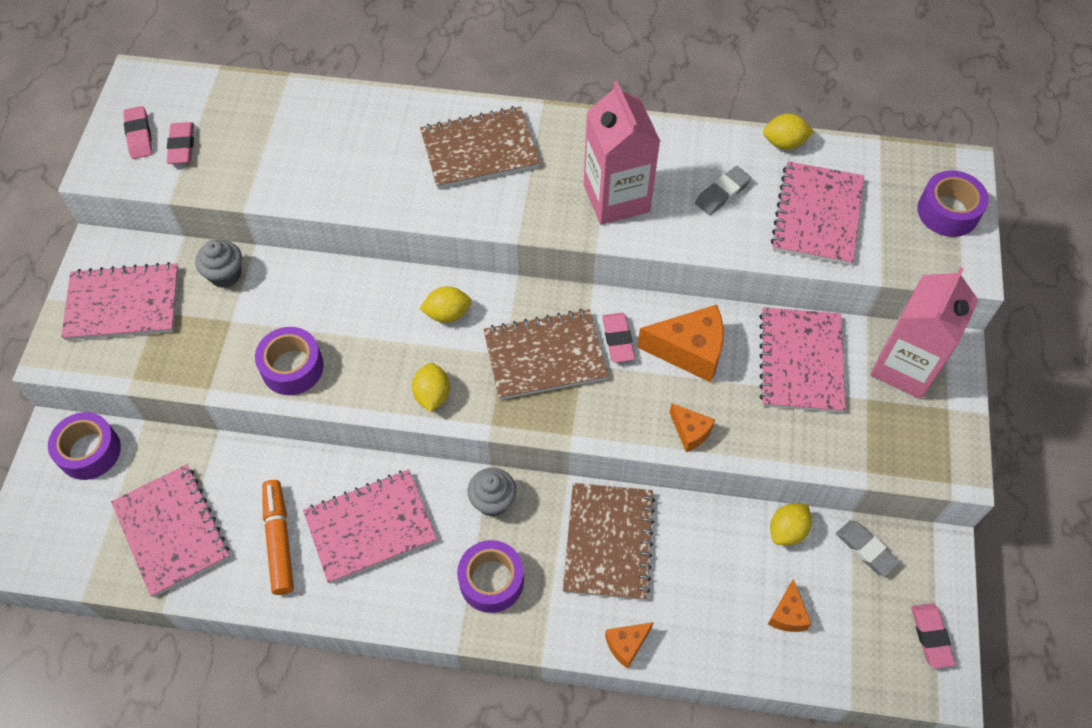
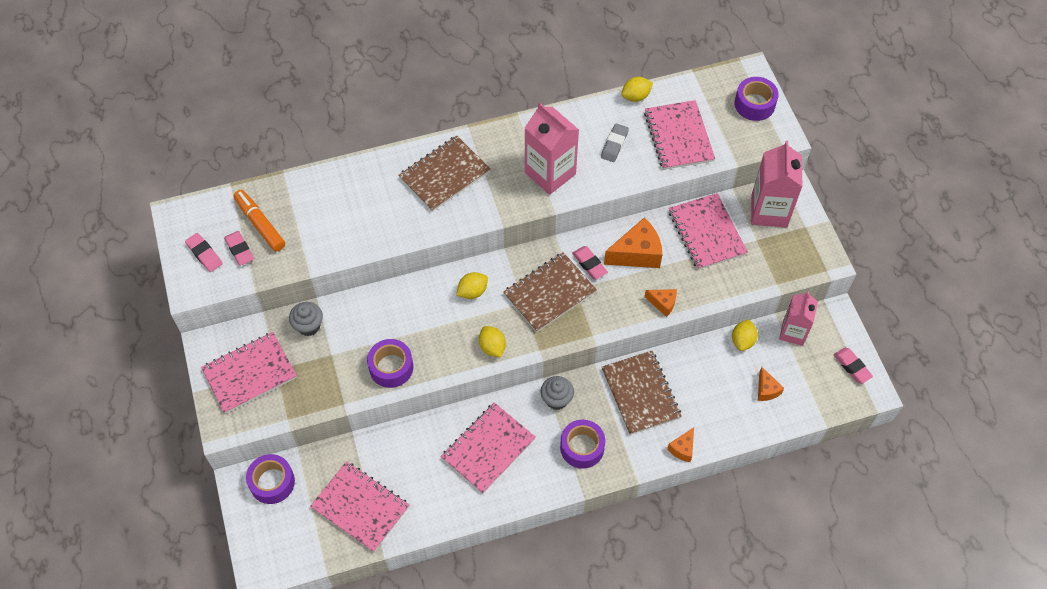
camera: 25 degrees left, 0 degrees up
orange marker [262,480,294,595] -> orange marker moved to [234,190,285,252]
grey eraser [836,520,900,576] -> pink carton [779,291,818,346]

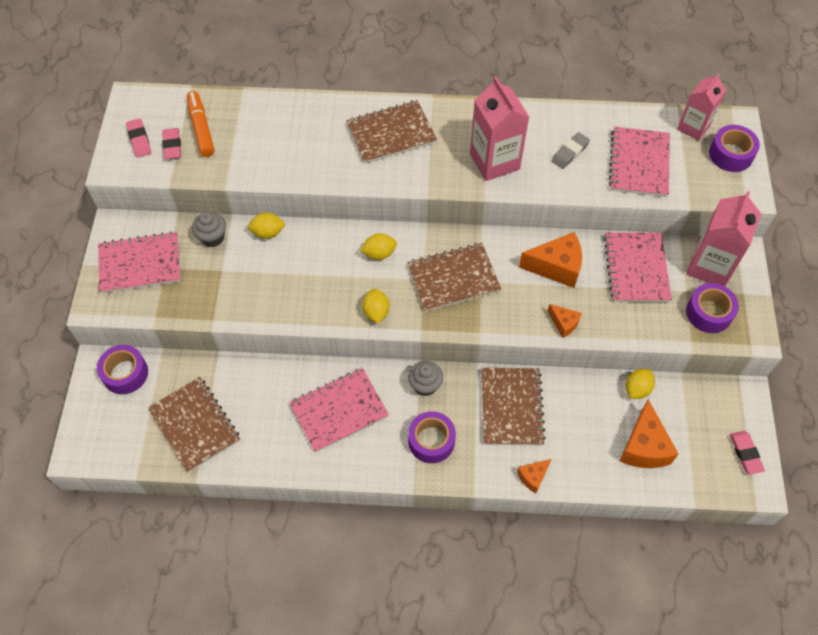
camera: 20 degrees right, 0 degrees up
pink notebook [310,461,409,552] -> brown notebook [148,377,240,473]
purple tape [367,339,413,388] -> purple tape moved to [686,283,739,333]
pink eraser [572,246,608,280] -> none
yellow lemon [621,77,653,102] -> yellow lemon moved to [248,213,286,239]
orange cheese [758,367,784,401] -> orange cheese [620,399,679,468], size x1.84
pink carton [779,291,818,346] -> pink carton moved to [677,73,726,141]

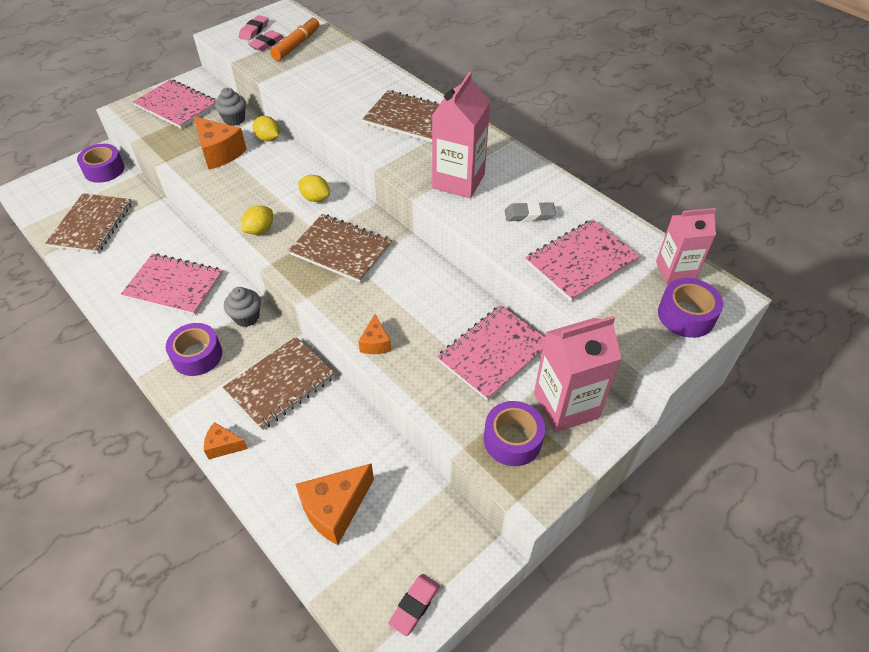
camera: 45 degrees right, 10 degrees down
orange cheese [519,232,582,288] -> orange cheese moved to [193,116,247,170]
yellow lemon [626,369,655,399] -> none

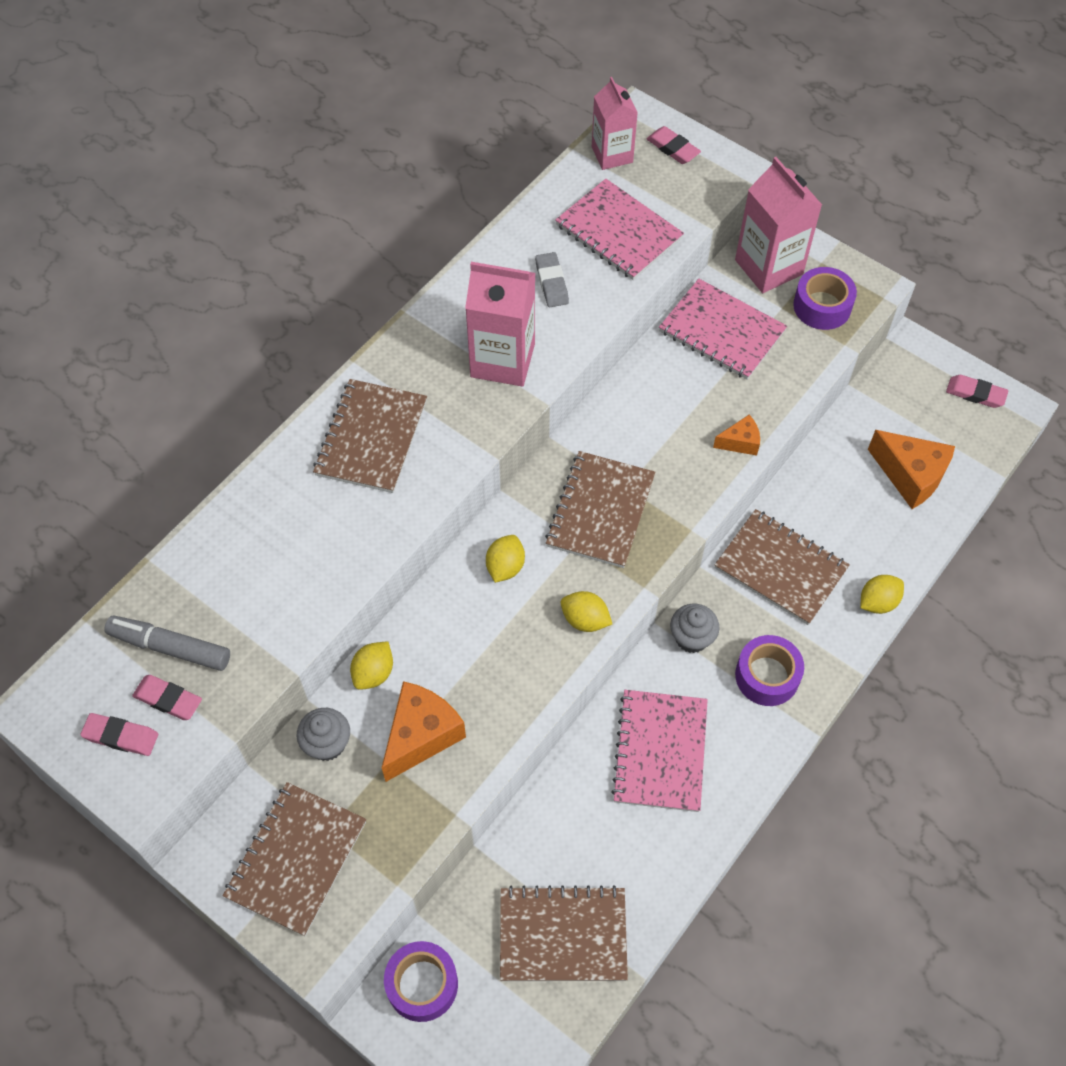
camera: 100 degrees left, 10 degrees up
pink notebook [133,79,216,129] -> brown notebook [223,782,366,936]
orange cheese [204,422,248,459] -> yellow lemon [860,575,904,614]
orange marker [270,17,319,61] -> grey marker [105,616,230,671]
purple tape [658,278,723,338] -> pink eraser [647,126,701,164]

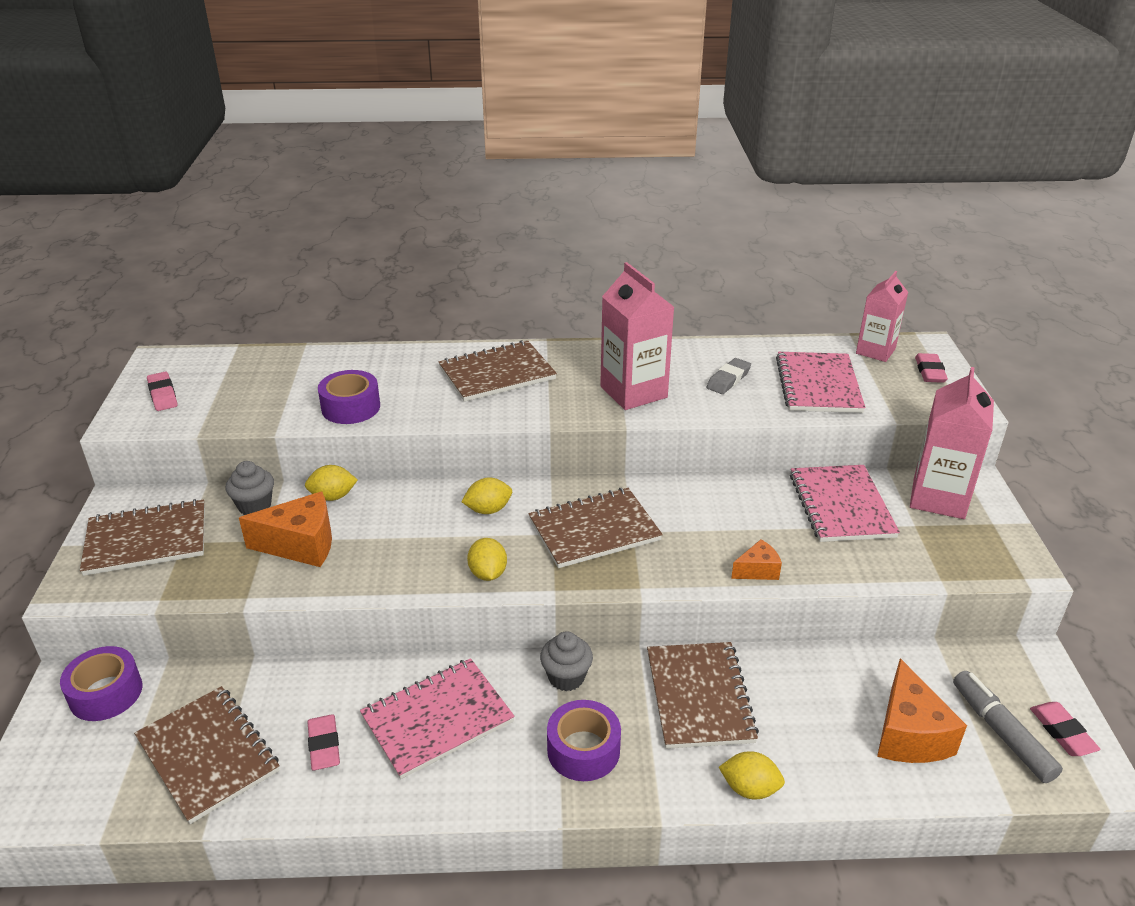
camera: 50 degrees right, 25 degrees down
grey marker [105,616,230,671] -> grey marker moved to [953,671,1063,783]
pink eraser [132,675,202,720] -> pink eraser moved to [308,714,340,770]
orange cheese [713,415,760,456] -> orange cheese turned 60 degrees counterclockwise [731,539,782,580]
purple tape [793,267,857,330] -> purple tape moved to [318,370,380,424]

